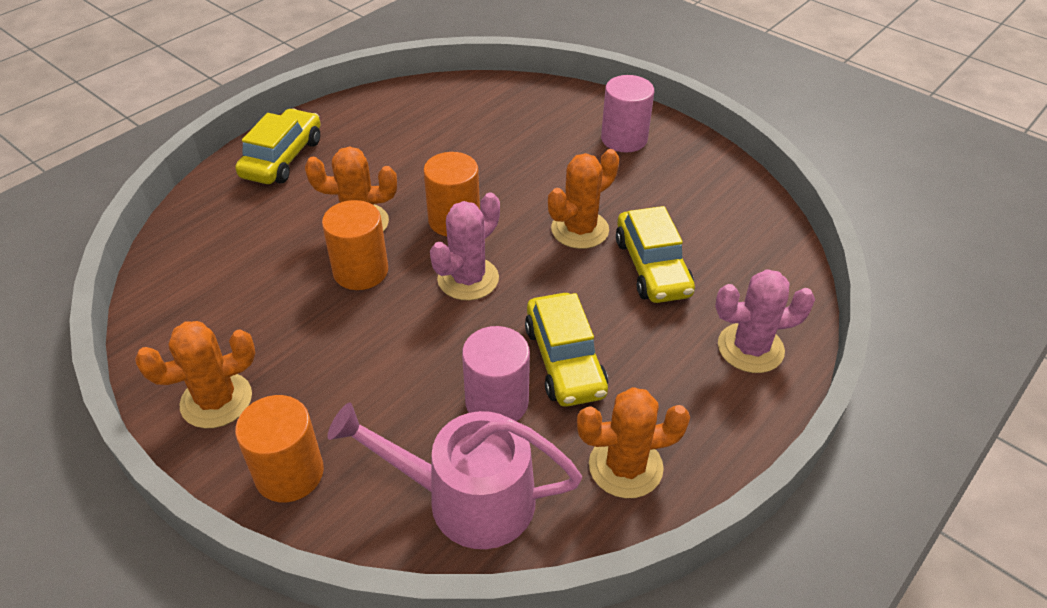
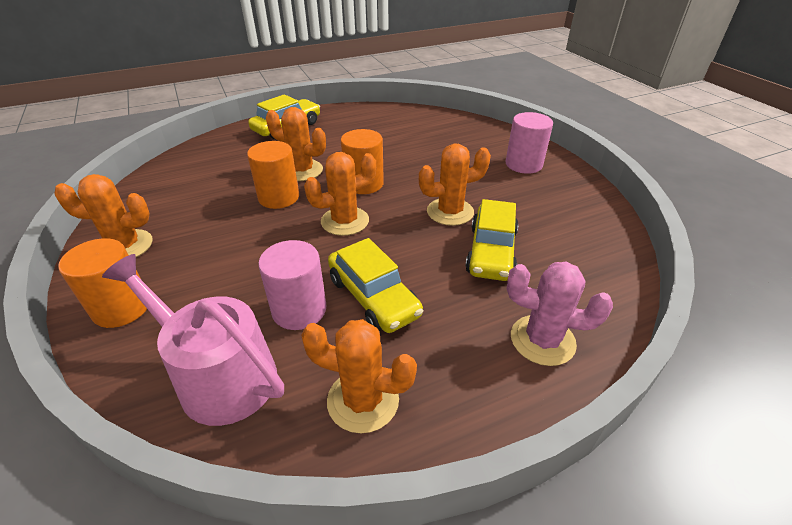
camera: 25 degrees right, 5 degrees down
pink cactus [430,192,500,300] -> orange cactus [304,152,376,236]
yellow car [525,293,608,407] -> yellow car turned 45 degrees counterclockwise [328,238,423,333]

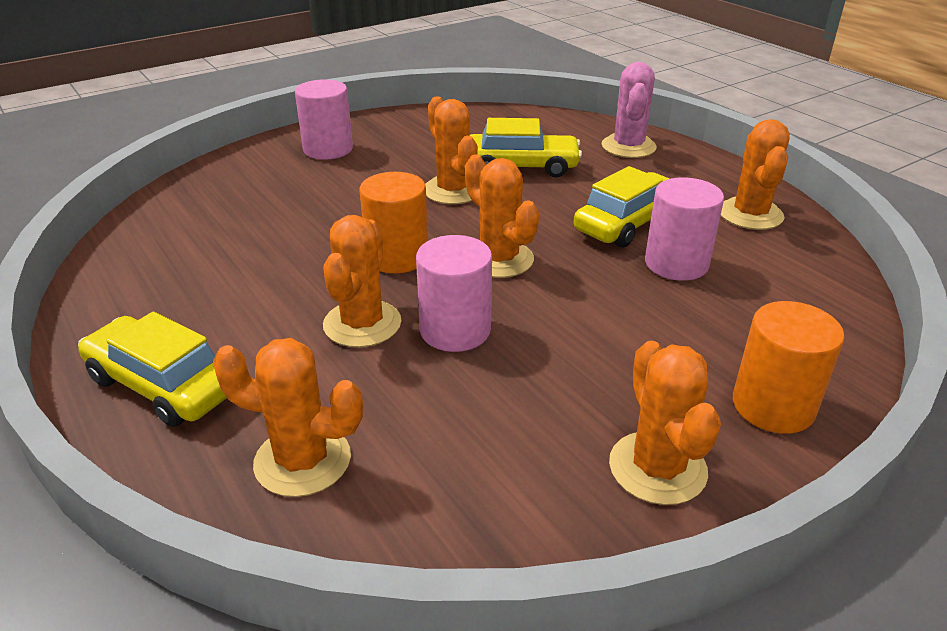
camera: 100 degrees left, 5 degrees down
pink watering can [102,254,284,426] -> none
orange cylinder [247,141,299,209] -> pink cylinder [416,235,492,352]
none -> orange cactus [213,338,363,497]

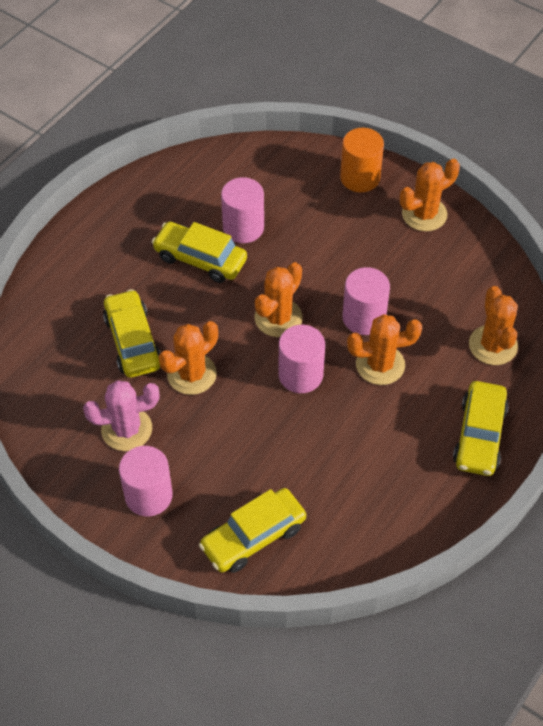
camera: 110 degrees left, 20 degrees up
orange cylinder [359,172,428,273] -> pink cylinder [278,325,325,393]
pink cactus [601,62,657,158] -> pink cactus moved to [83,380,160,451]
orange cactus [721,119,790,230] -> none
none -> yellow car [199,488,306,573]

